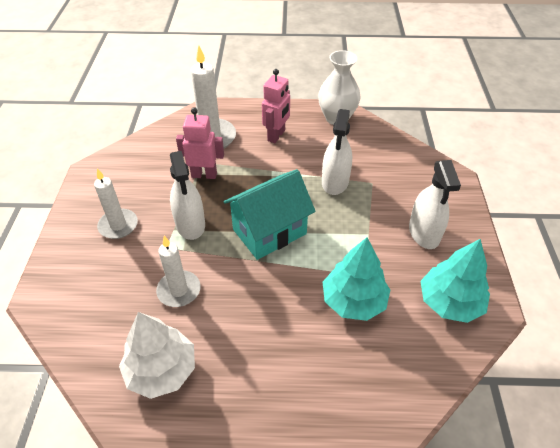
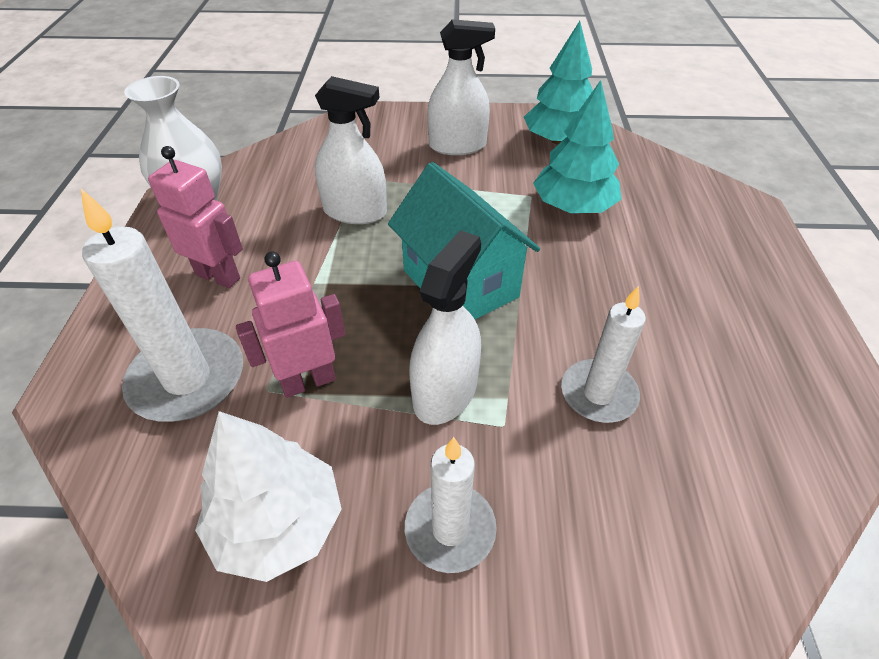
camera: 90 degrees left, 0 degrees up
white tree [119,312,195,399] -> white tree moved to [195,411,342,582]
white spray bottle [170,151,205,240] -> white spray bottle turned 45 degrees counterclockwise [409,230,481,425]
pink robot [176,107,224,179] -> pink robot turned 60 degrees clockwise [236,252,345,398]

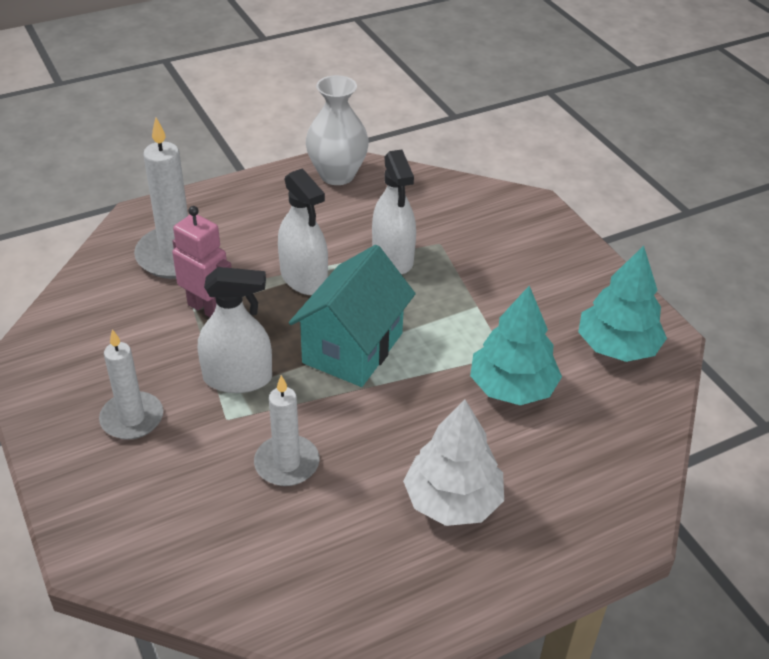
camera: 60 degrees right, 5 degrees down
pink robot [148,146,243,288] -> none
white tree [195,411,342,582] -> white tree moved to [403,399,504,526]
white spray bottle [427,19,495,155] -> white spray bottle moved to [278,168,328,295]

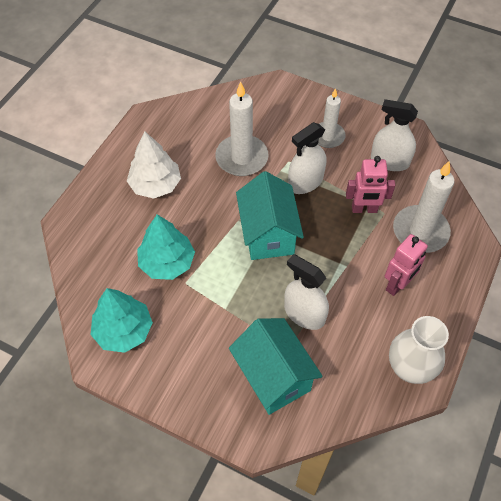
camera: 145 degrees right, 15 degrees up
white candle [254,375,319,486] -> white candle [215,82,268,176], size x1.52
white spray bottle [278,168,328,295] -> white spray bottle moved to [371,99,418,171]
none -> turquoise house [229,318,323,415]
none -> pink robot [385,234,428,296]

